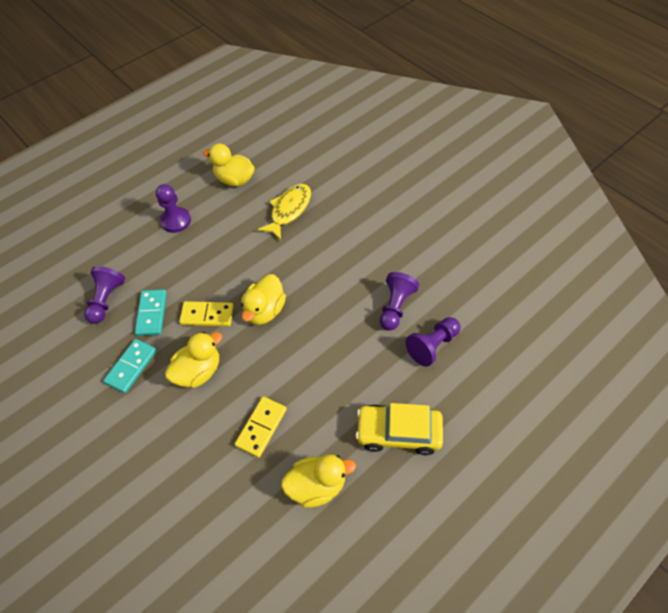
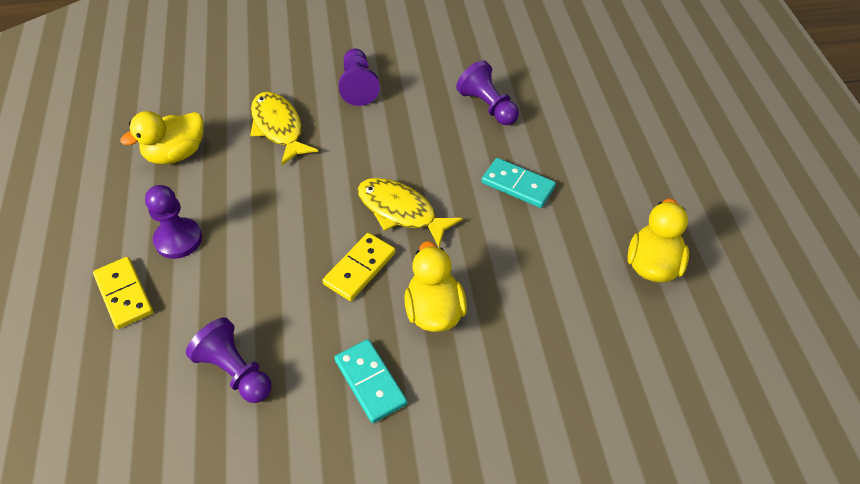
camera: 60 degrees left, 5 degrees down
turquoise domino [135,289,167,336] -> turquoise domino moved to [482,158,556,208]
yellow domino [235,397,287,458] -> yellow domino moved to [93,257,153,329]
yellow duck [241,274,286,325] -> yellow fish [357,178,463,247]
yellow car [356,403,443,455] -> none
purple pawn [405,317,461,367] -> purple pawn moved to [338,48,380,106]

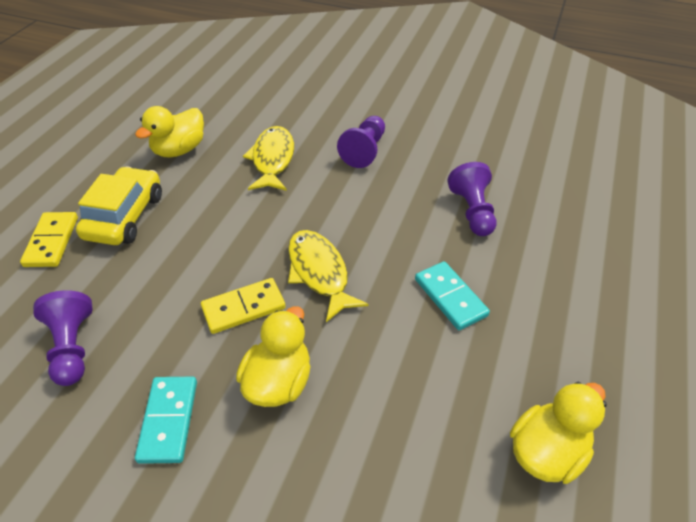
camera: 30 degrees right, 5 degrees down
yellow duck [120,111,204,164] -> yellow duck turned 45 degrees counterclockwise [135,106,204,158]
purple pawn [145,185,202,259] -> yellow car [76,166,162,245]

